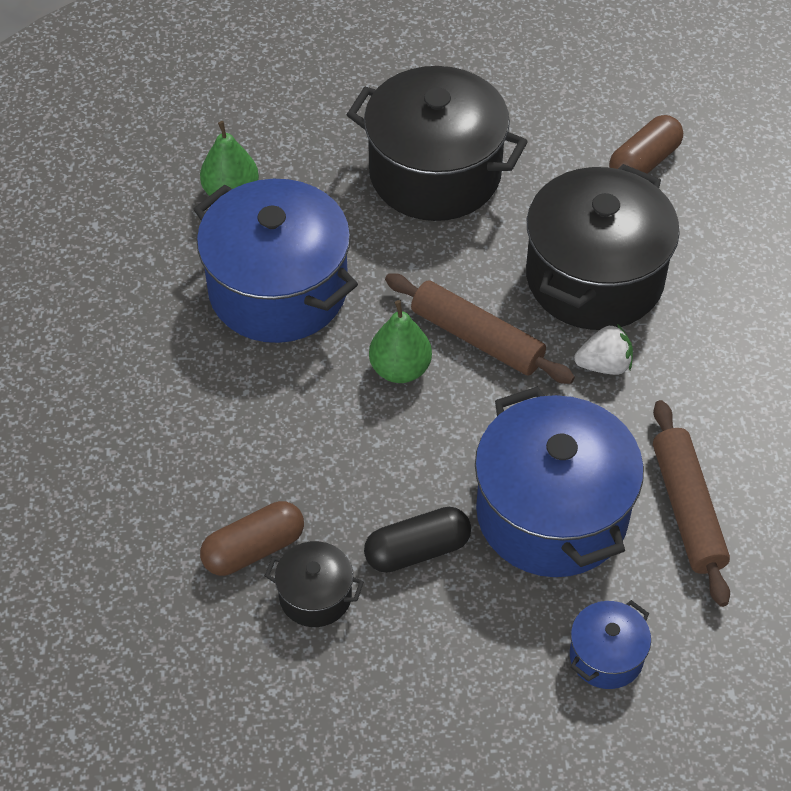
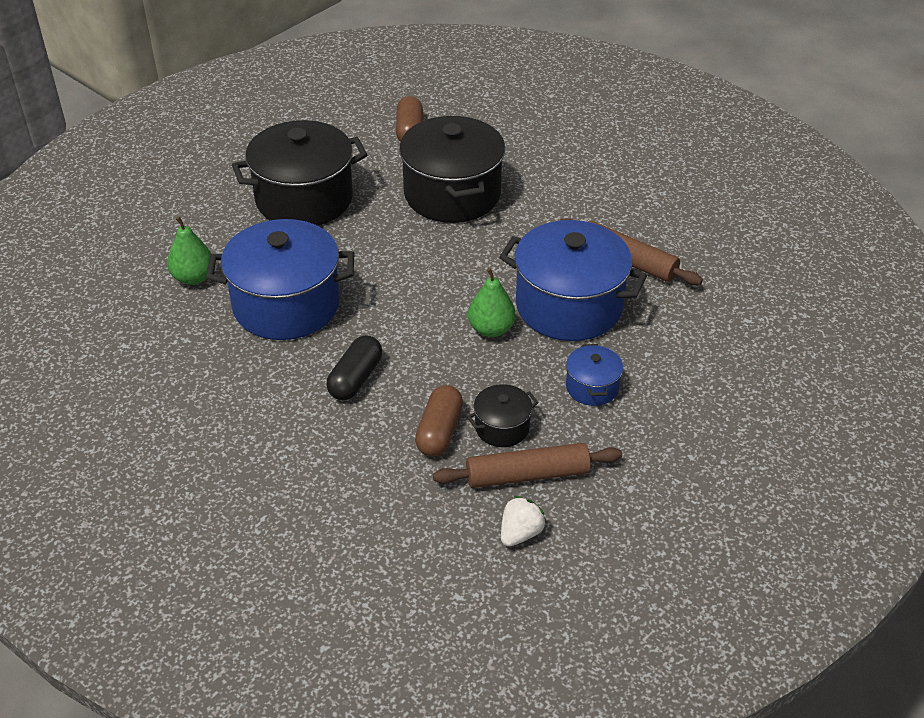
camera: 45 degrees left, 10 degrees down
black capsule [364,507,471,573] -> black capsule moved to [326,335,382,400]
green pear [369,300,432,383] -> green pear moved to [468,268,516,337]
brown rolling pin [385,273,575,384] -> brown rolling pin moved to [433,443,622,488]
blue pot [570,600,651,689] -> blue pot moved to [566,344,623,406]
white strawberry [574,324,633,375] -> white strawberry moved to [501,496,546,546]

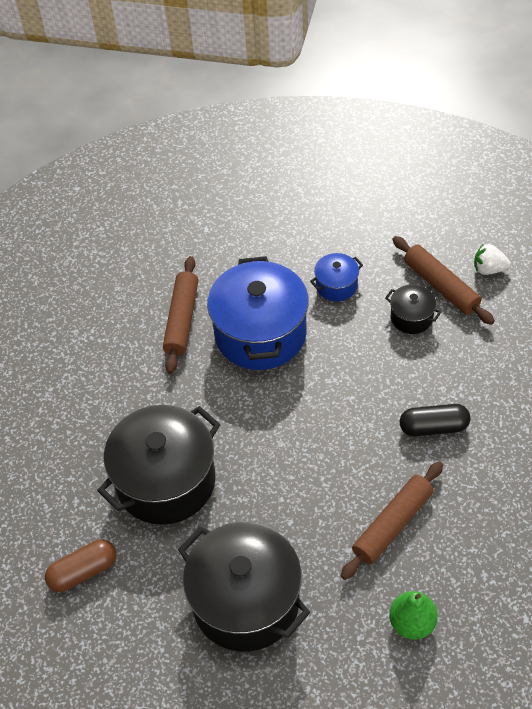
camera: 115 degrees left, 10 degrees up
blue pot [206,219,354,340] -> brown rolling pin [341,461,443,580]
brown capsule [415,385,463,456] -> none
green pear [468,268,516,337] -> none

